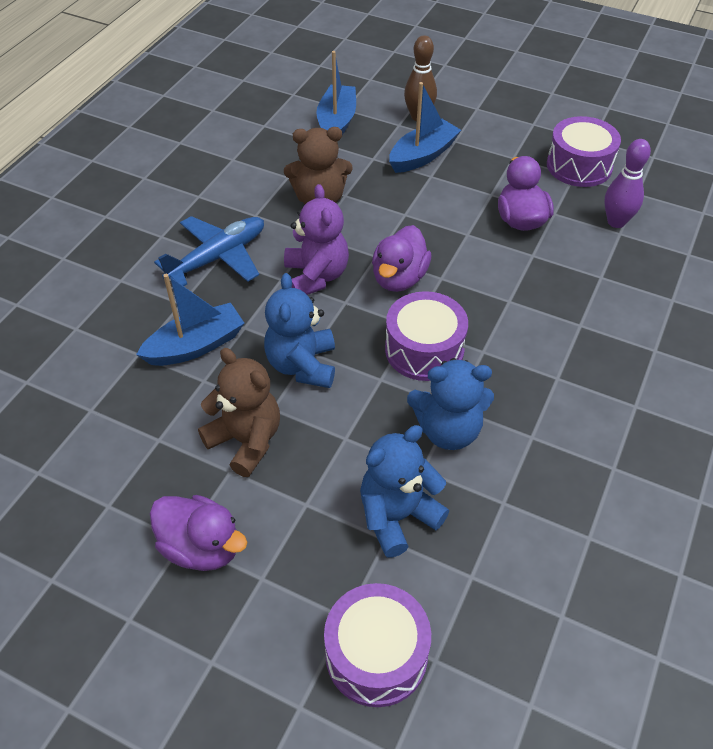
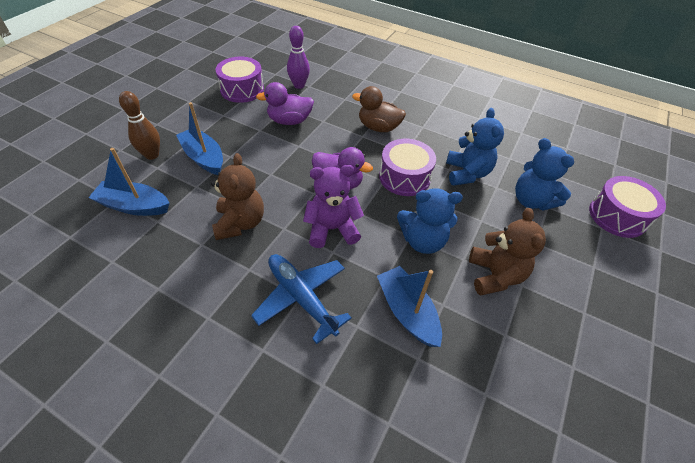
camera: 90 degrees left, 0 degrees up
purple duck [150,495,247,571] -> none
brown teddy bear [198,348,280,477] -> brown teddy bear turned 135 degrees clockwise [469,208,546,296]
none -> brown duck [352,86,406,132]

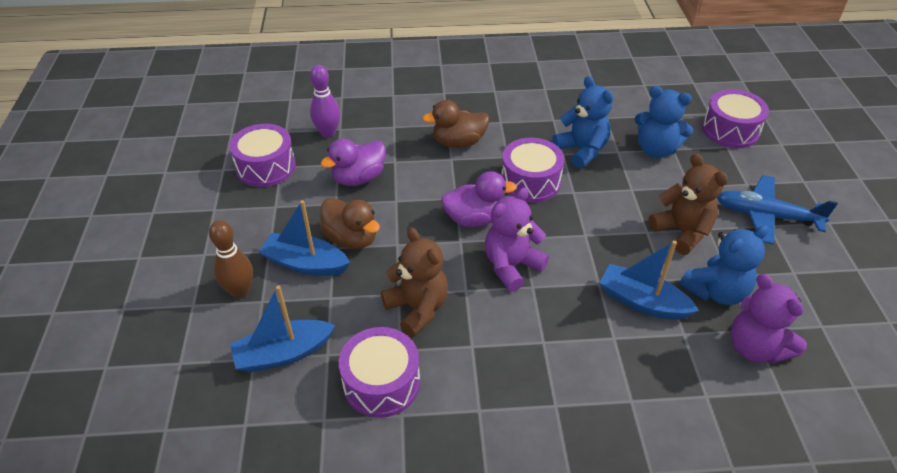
camera: 30 degrees left, 5 degrees down
blue plane [251,254,352,344] -> blue plane moved to [717,175,838,245]
blue teddy bear [397,188,463,254] -> blue teddy bear moved to [680,225,769,305]
none -> brown duck [320,198,380,249]
none -> purple drum [339,327,420,418]
none -> purple teddy bear [731,274,807,364]

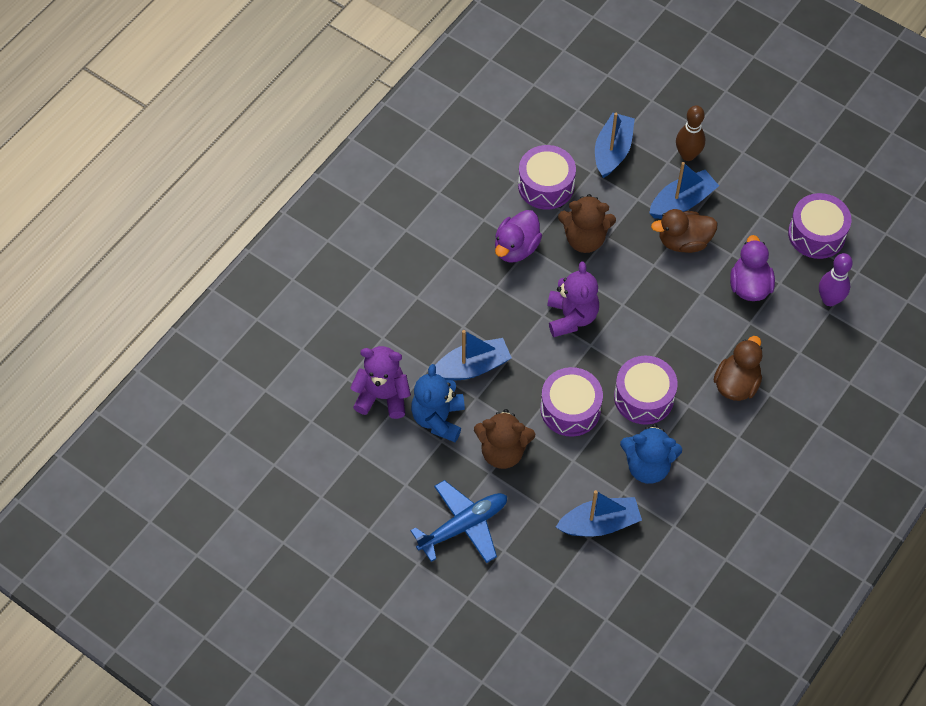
camera: 130 degrees right, 15 degrees up
purple duck [441,171,517,227] -> purple duck moved to [495,210,542,263]
blue teddy bear [634,86,693,158] -> blue boat [556,490,642,536]
purple drum [702,89,769,148] -> purple drum moved to [540,367,603,437]

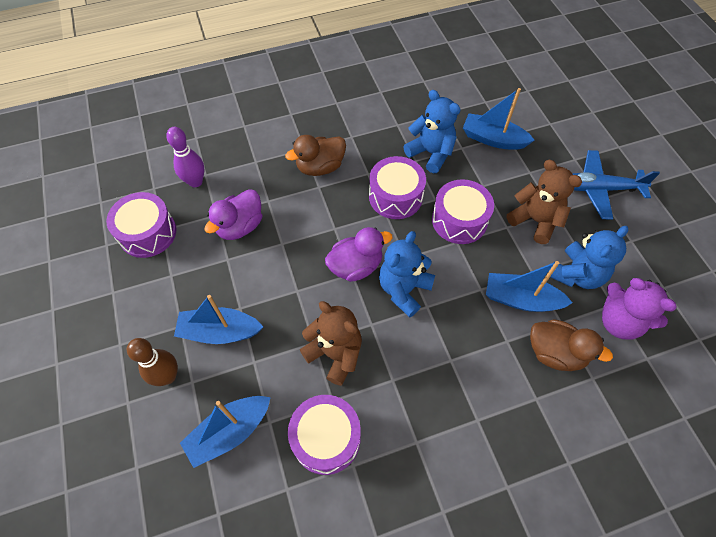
camera: 145 degrees left, 0 degrees up
purple duck [495,210,542,263] -> purple duck moved to [325,227,393,282]
purple teddy bear [548,262,599,337] -> blue teddy bear [379,231,435,318]
brown duck [651,209,718,253] -> brown duck moved to [530,319,613,371]

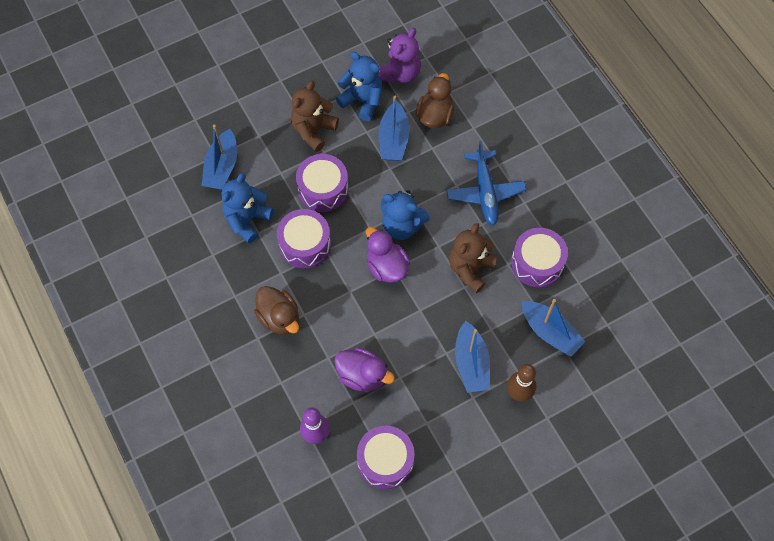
camera: 100 degrees left, 5 degrees up
blue plane [572,150,660,220] -> blue plane moved to [446,141,527,226]

